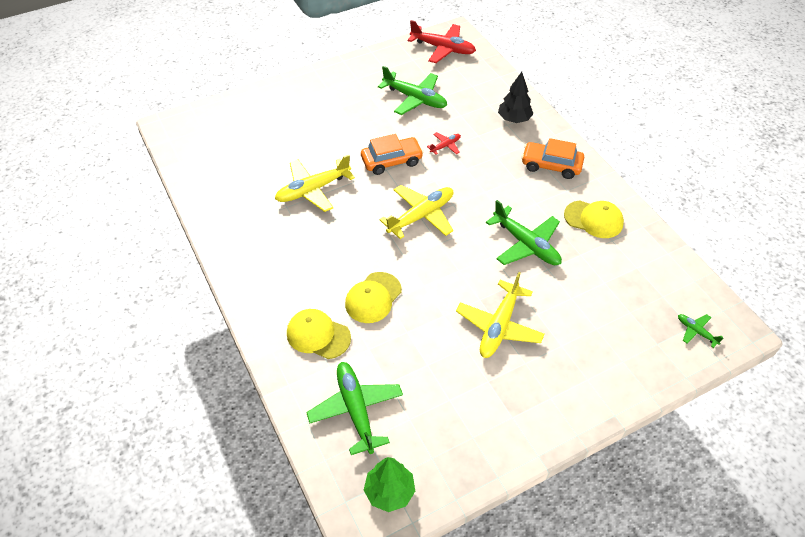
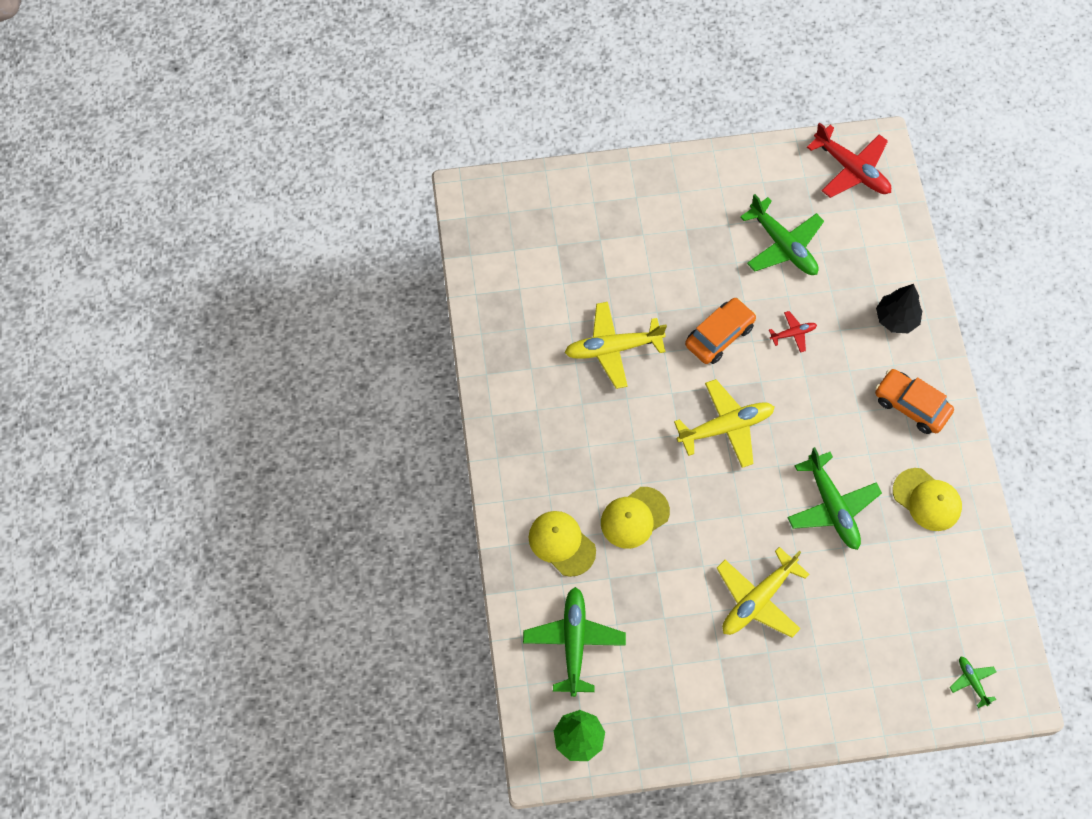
camera: 20 degrees right, 15 degrees up
orange car [361,134,424,175] -> orange car turned 45 degrees counterclockwise [685,298,756,364]

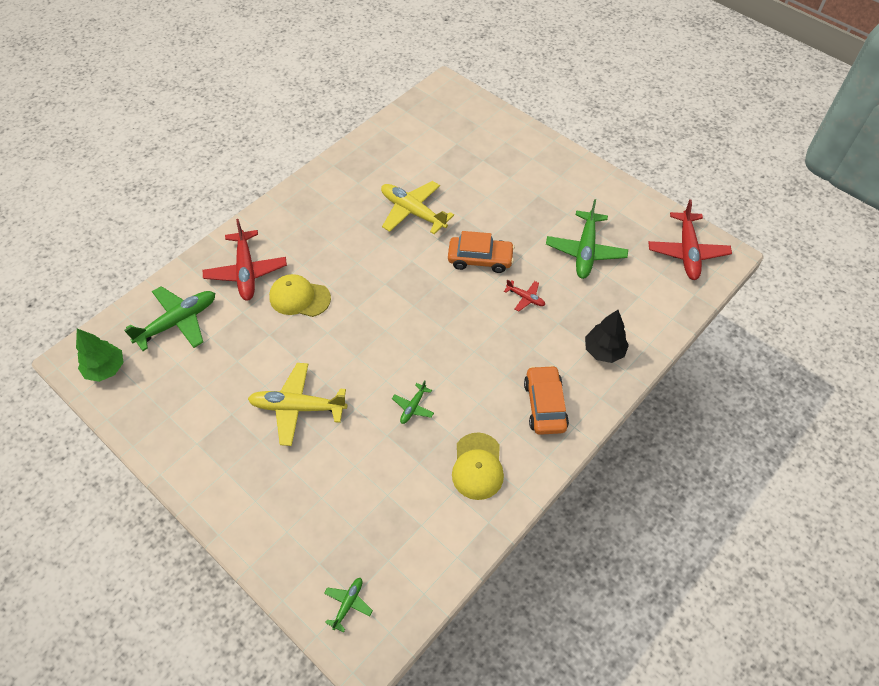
camera: 50 degrees right, 10 degrees down
yellow cap [528,511,596,577] -> red plane [203,219,287,301]
yellow plane [674,379,775,468] -> none
green plane [787,447,882,550] -> green plane [392,380,434,424], size x0.49

